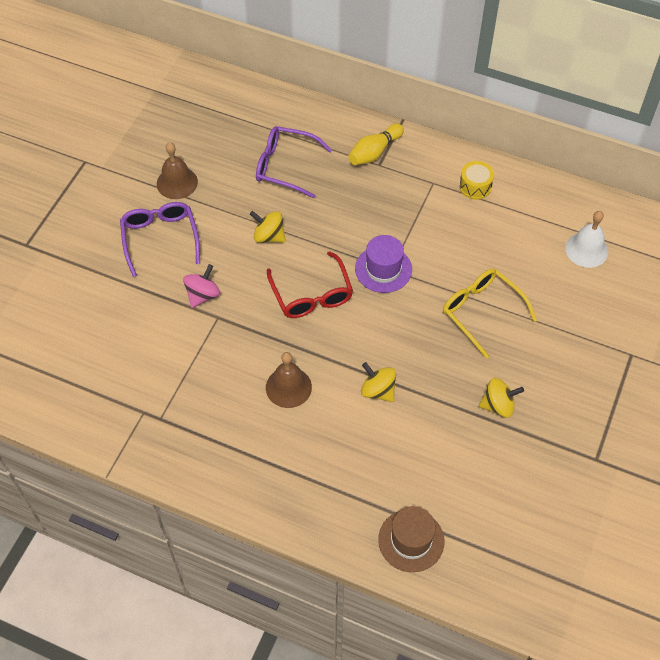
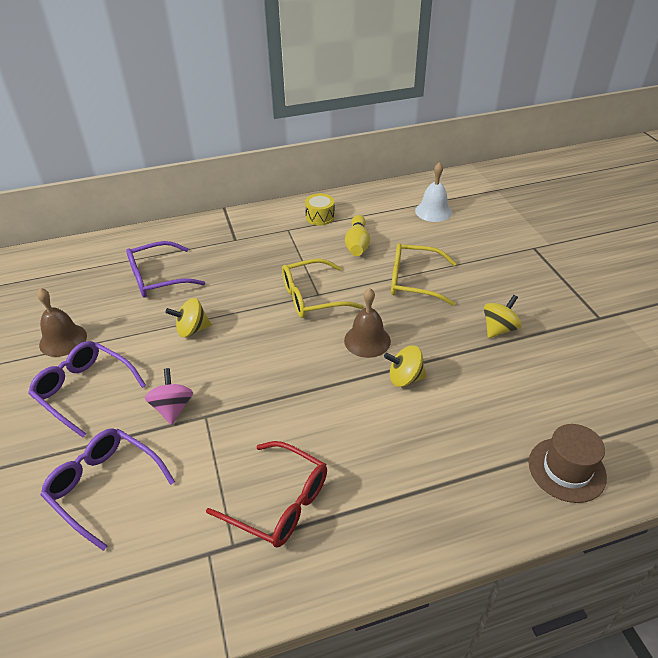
camera: 40 degrees left, 15 degrees down
brown bell [266,352,312,408] -> brown bell moved to [344,288,391,358]
red glasses [267,251,353,318] -> red glasses moved to [206,441,327,547]
yellow bowling pin [348,123,404,165] -> yellow bowling pin moved to [345,215,370,256]
purple hat [355,235,412,293] -> yellow glasses [282,259,363,318]
none -> purple glasses [41,428,175,551]

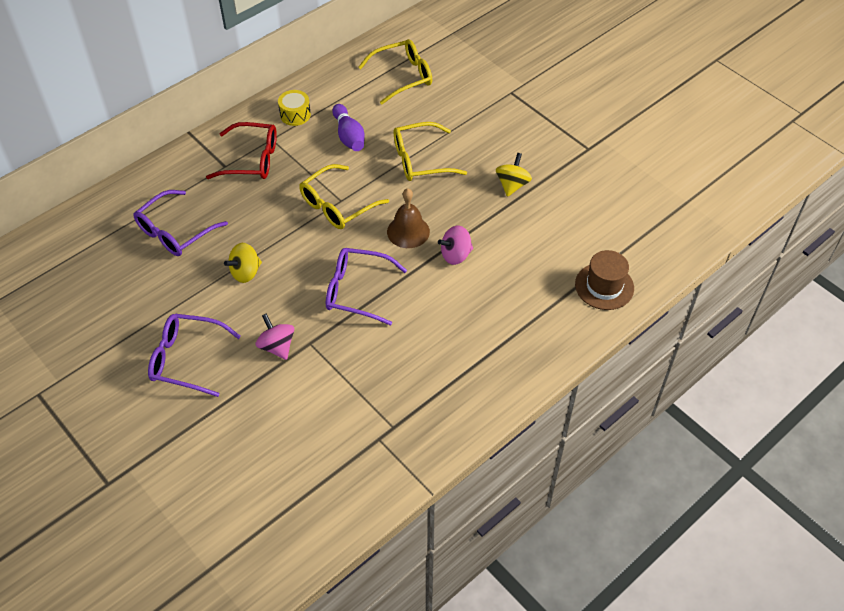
camera: 25 degrees left, 10 degrees up
brown bell [37,288,87,357] -> none
purple glasses [41,428,175,551] -> purple glasses moved to [326,248,407,325]
red glasses [206,441,327,547] -> red glasses moved to [206,122,277,179]
yellow bowling pin [345,215,370,256] -> purple bowling pin [332,104,365,151]
yellow spinning top [384,345,427,387] -> pink spinning top [438,226,473,265]
white bell [415,162,452,222] -> yellow glasses [358,39,432,105]

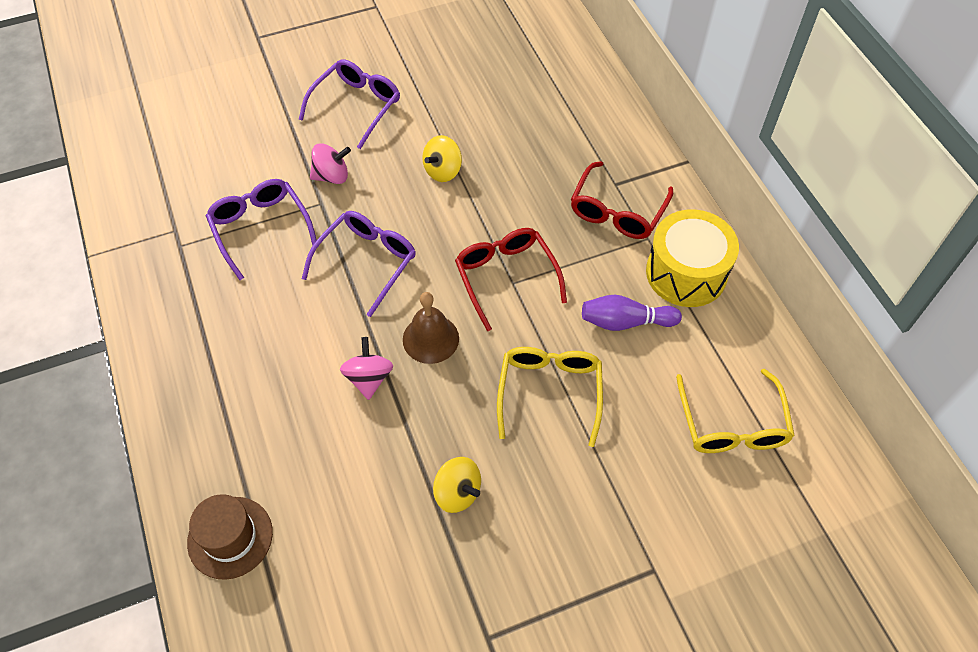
camera: 110 degrees right, 5 degrees up
purple glasses [133,190,228,256] -> purple glasses moved to [206,179,317,280]
yellow spinning top [224,243,262,283] -> yellow spinning top turned 120 degrees counterclockwise [422,135,462,182]
yellow drum [278,90,311,126] -> yellow drum [646,209,739,307], size x1.90
yellow glasses [299,164,389,229] -> red glasses [455,228,567,331]

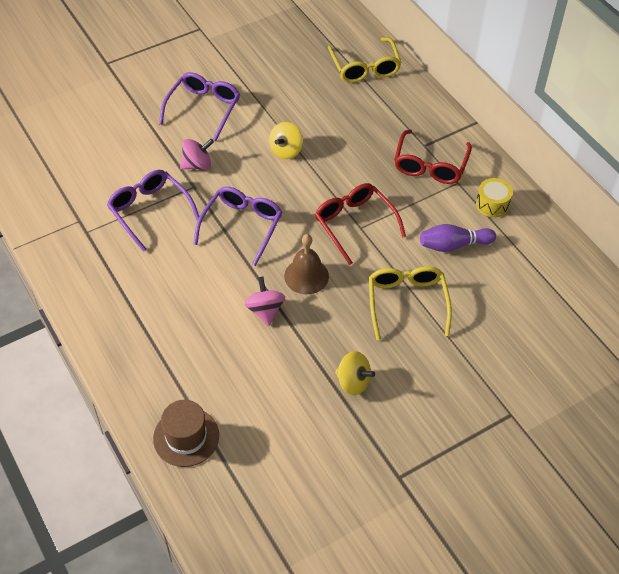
camera: 10 degrees left, 5 degrees down
yellow drum [646,209,739,307] -> yellow drum [476,178,513,217], size x0.53
yellow glasses [676,369,795,453] -> yellow glasses moved to [328,37,402,83]

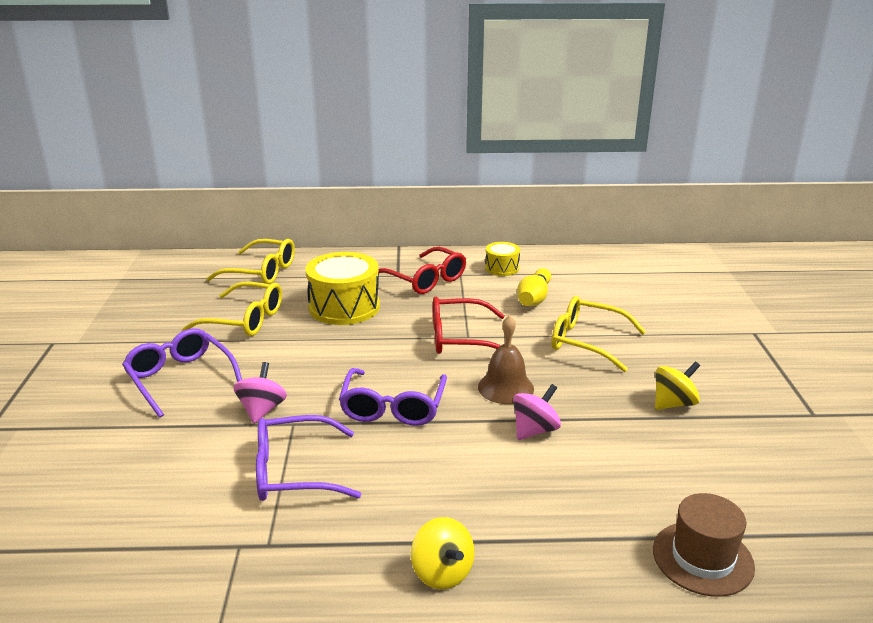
camera: 60 degrees left, 25 degrees down
purple glasses [193,187,282,266] -> purple glasses turned 135 degrees counterclockwise [339,368,447,426]
pink spinning top [244,276,285,326] -> pink spinning top turned 120 degrees clockwise [513,384,561,440]
yellow spinning top [269,122,303,159] -> yellow spinning top moved to [411,517,474,589]
purple bowling pin [420,224,496,252] -> yellow bowling pin [517,268,551,306]
none -> yellow glasses [182,282,282,336]
none -> yellow drum [305,252,380,325]

